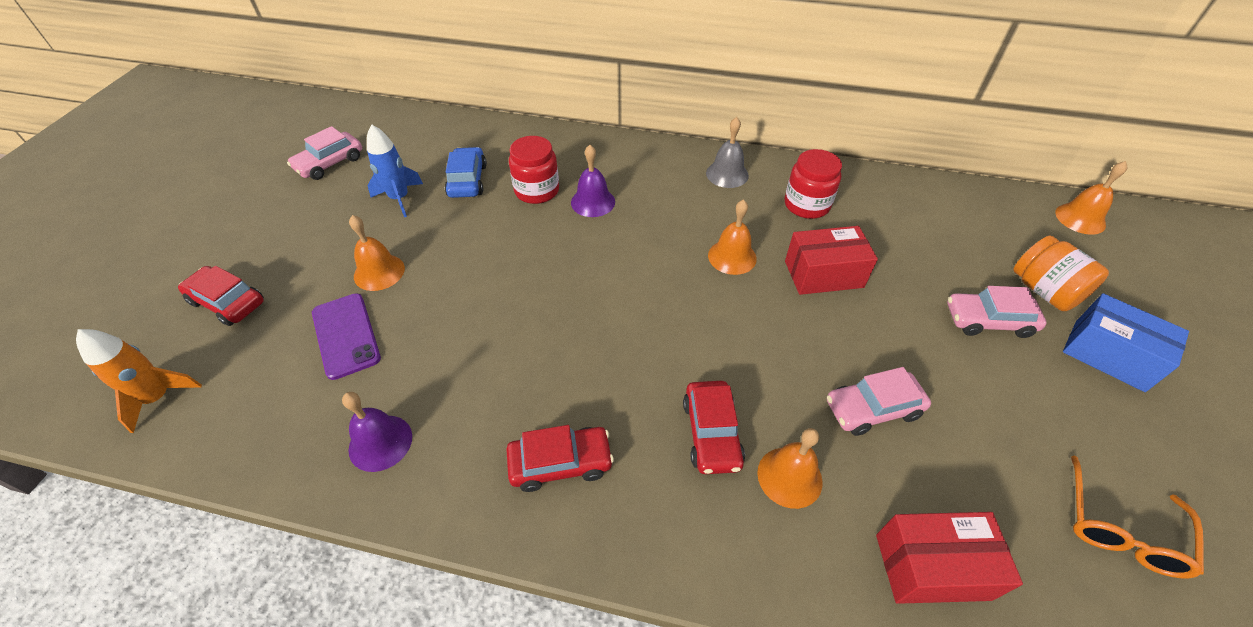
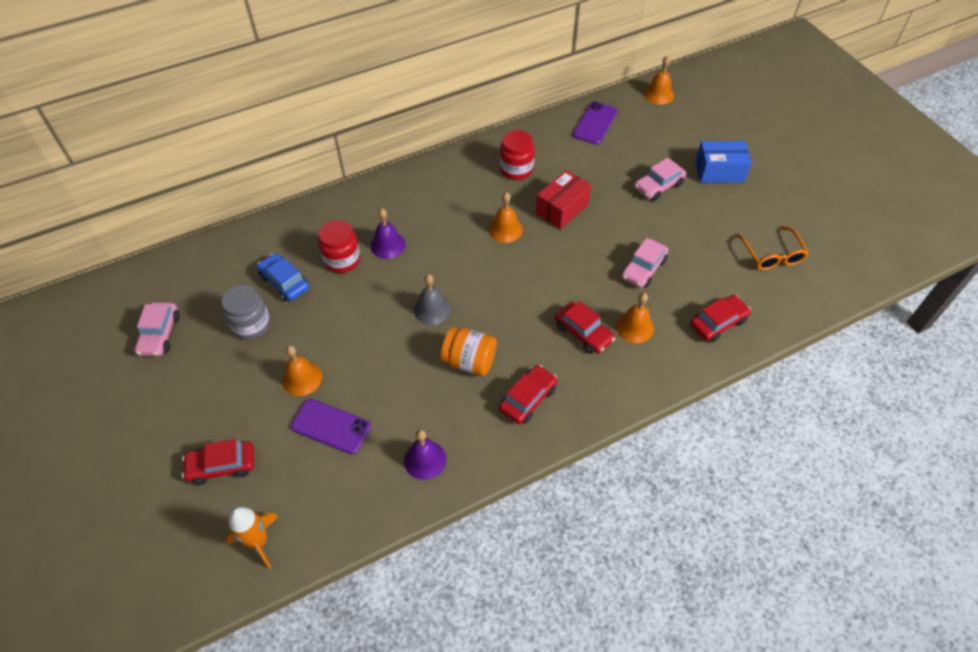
camera: 40 degrees left, 5 degrees up
blue rocket [367,124,423,217] -> grey jar [221,285,270,340]
grey bell [706,117,749,188] -> grey bell moved to [414,274,451,325]
red box [876,512,1023,604] -> red car [690,295,751,342]
orange jar [1013,235,1109,311] -> orange jar moved to [441,327,497,376]
none -> purple phone [573,102,617,145]

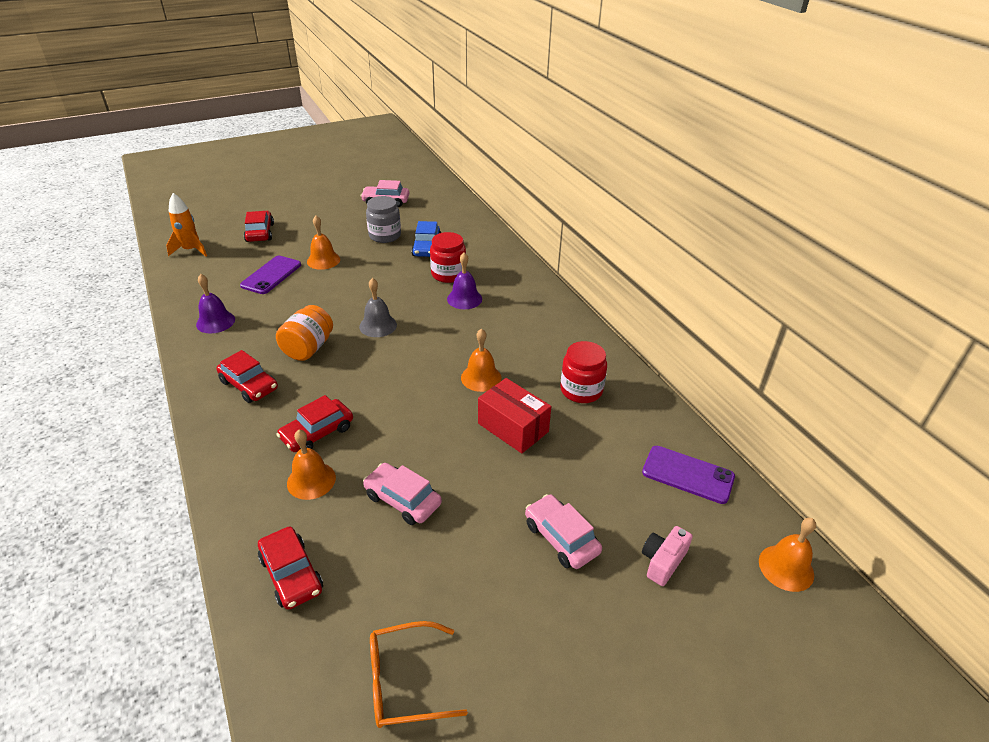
camera: 90 degrees right, 15 degrees down
blue car [257,253,309,301] -> blue car turned 135 degrees clockwise [411,221,441,257]
blue box [695,141,752,183] -> none
none -> pink camera [642,526,693,586]

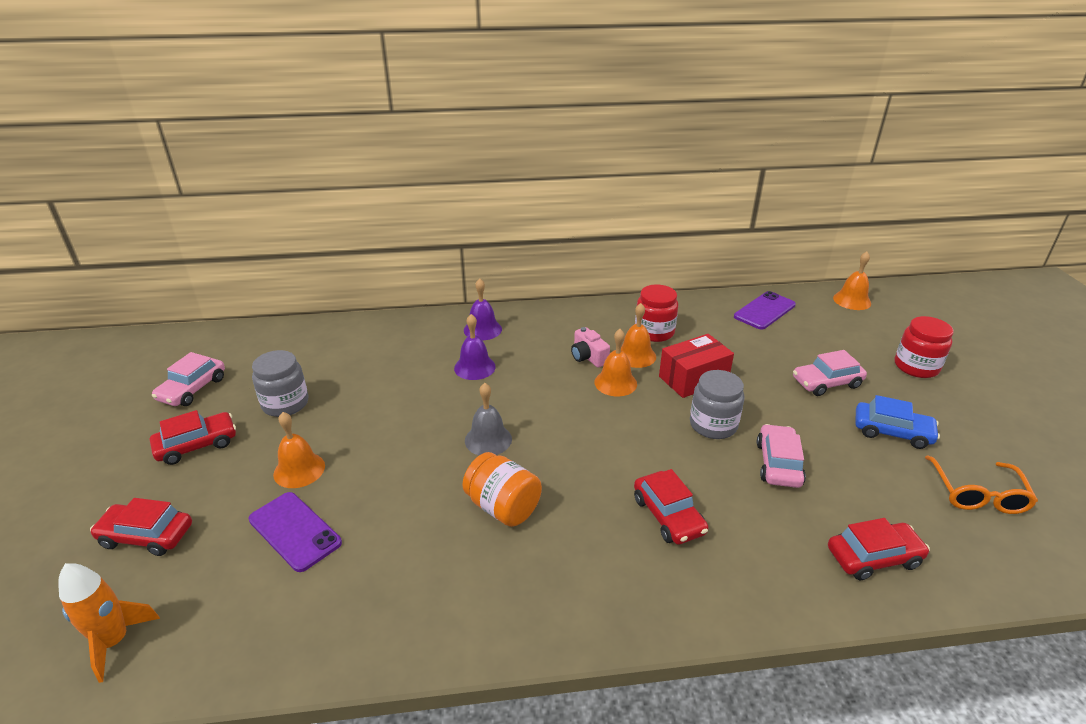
camera: 70 degrees left, 5 degrees down
purple bell [196,274,235,333] -> purple bell moved to [464,278,502,340]
red car [216,350,278,403] -> red car moved to [150,410,236,465]
orange bell [287,430,336,500] -> orange bell moved to [621,303,656,368]
pink car [363,463,442,525] -> pink car turned 135 degrees clockwise [757,424,806,488]
blue car [411,221,441,257] -> blue car moved to [855,395,940,449]
red jar [430,232,466,283] -> red jar moved to [895,316,954,378]
pink camera [642,526,693,586] -> pink camera moved to [571,327,610,367]
none -> grey jar [690,370,744,439]

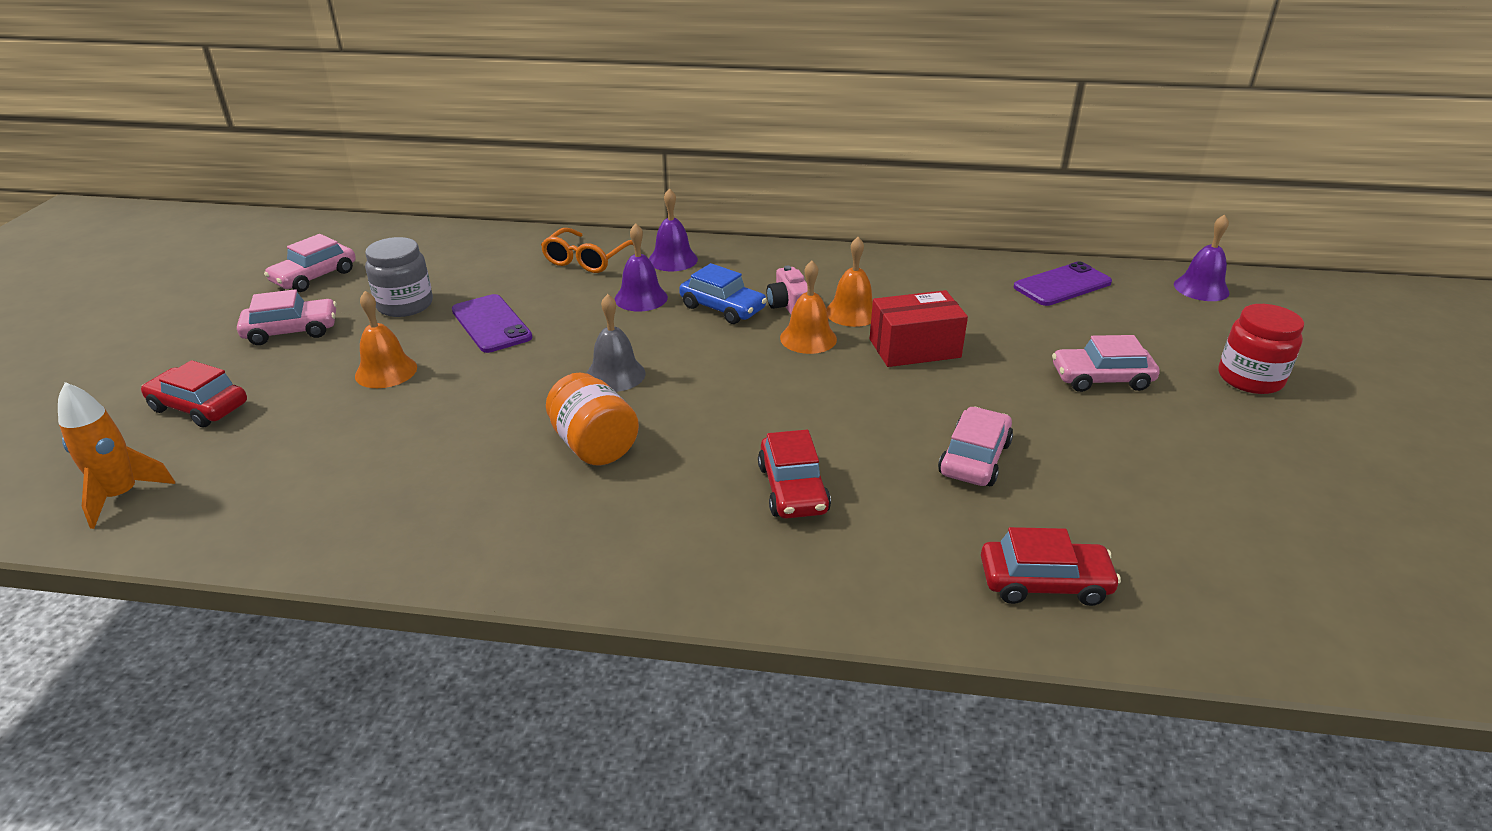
camera: 15 degrees right, 0 degrees up
red car [150,410,236,465] -> pink car [237,289,337,345]
purple phone [248,492,342,572] -> purple phone moved to [452,294,532,353]
red jar [635,284,678,342] -> none
grey jar [690,370,744,439] -> none
orange bell [833,252,871,310] -> purple bell [1174,214,1229,301]
blue car [855,395,940,449] -> blue car moved to [679,263,767,324]
orange glasses [925,455,1038,514] -> orange glasses moved to [541,228,634,273]

